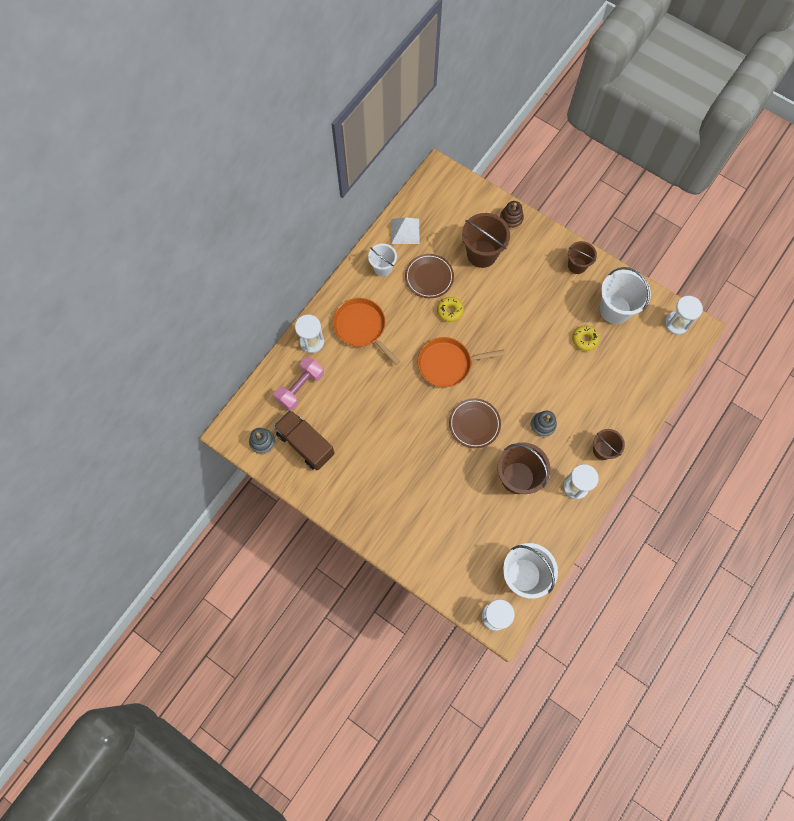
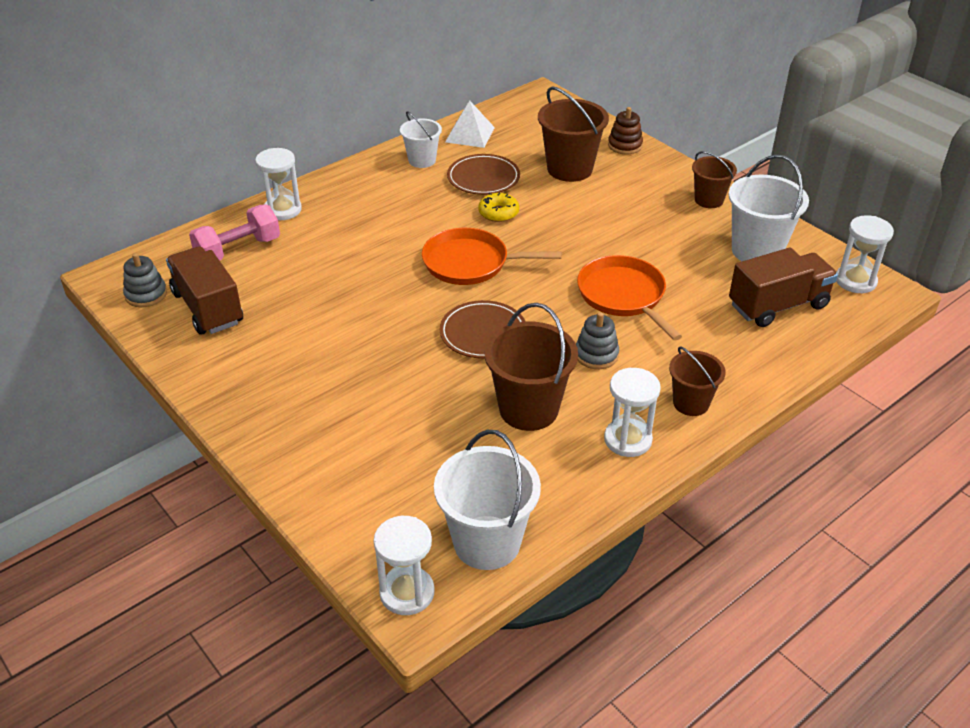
camera: 15 degrees right, 30 degrees down
orange pan [333,298,400,365] -> orange pan moved to [577,255,682,341]
yellow donut [572,325,600,351] -> none
none -> brown truck [729,248,838,327]

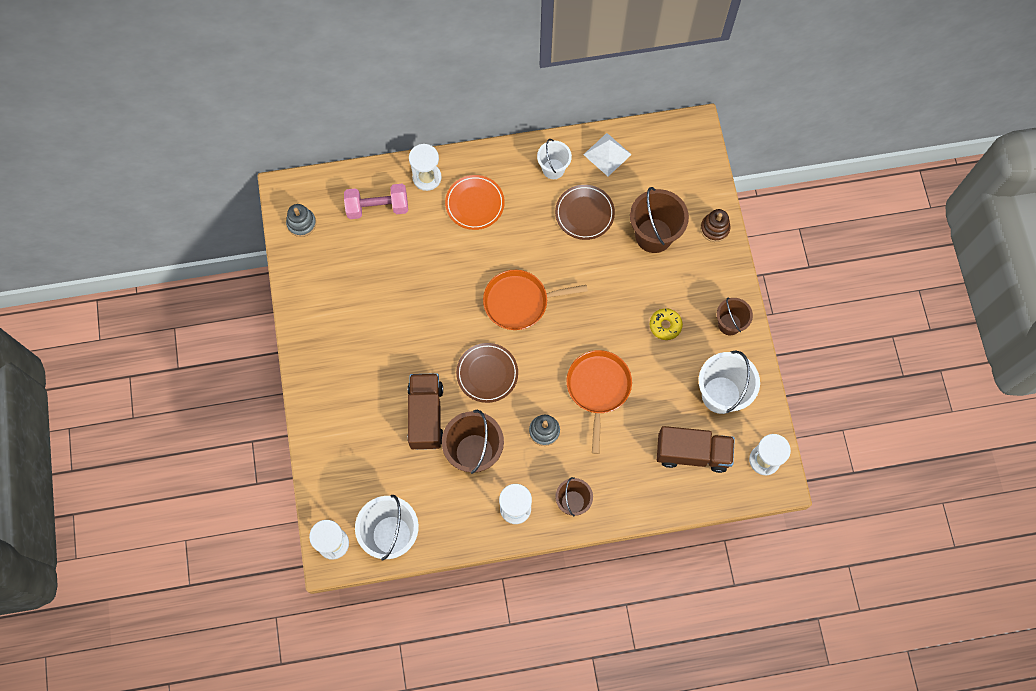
camera: 30 degrees right, 30 degrees up
brown truck [166,246,243,335] -> brown truck moved to [408,373,443,450]
orange pan [422,228,562,285] -> orange pan turned 45 degrees counterclockwise [483,270,588,330]
yellow donut [478,193,519,222] -> yellow donut moved to [650,308,683,340]
none -> orange plate [445,175,505,230]

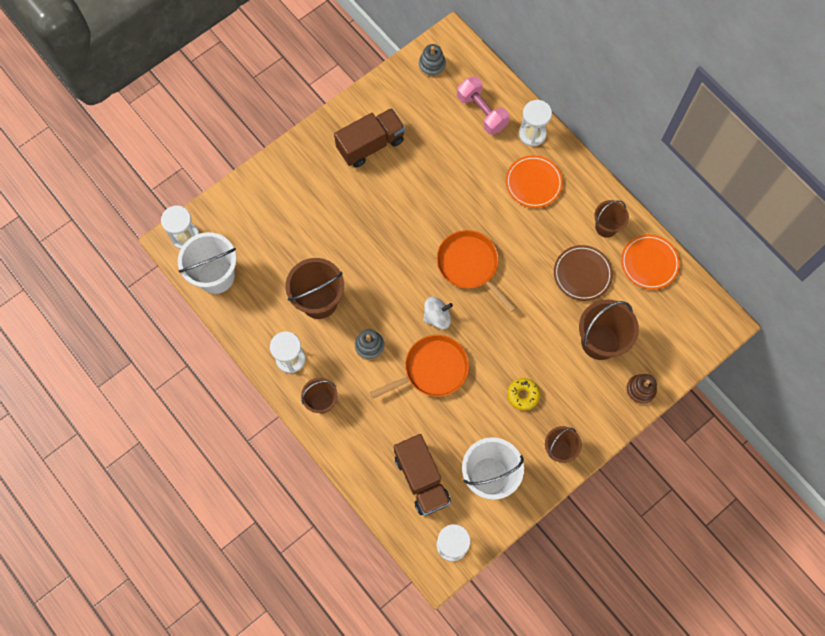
camera: 60 degrees right, 0 degrees up
brown truck [408,373,443,450] -> brown truck moved to [334,108,405,168]
brown plate [456,343,518,403] -> none
white bucket [537,139,572,179] -> brown bucket [594,200,629,238]
white pyramid [583,133,632,176] -> orange plate [621,234,680,290]
none -> white spinning top [423,297,453,329]

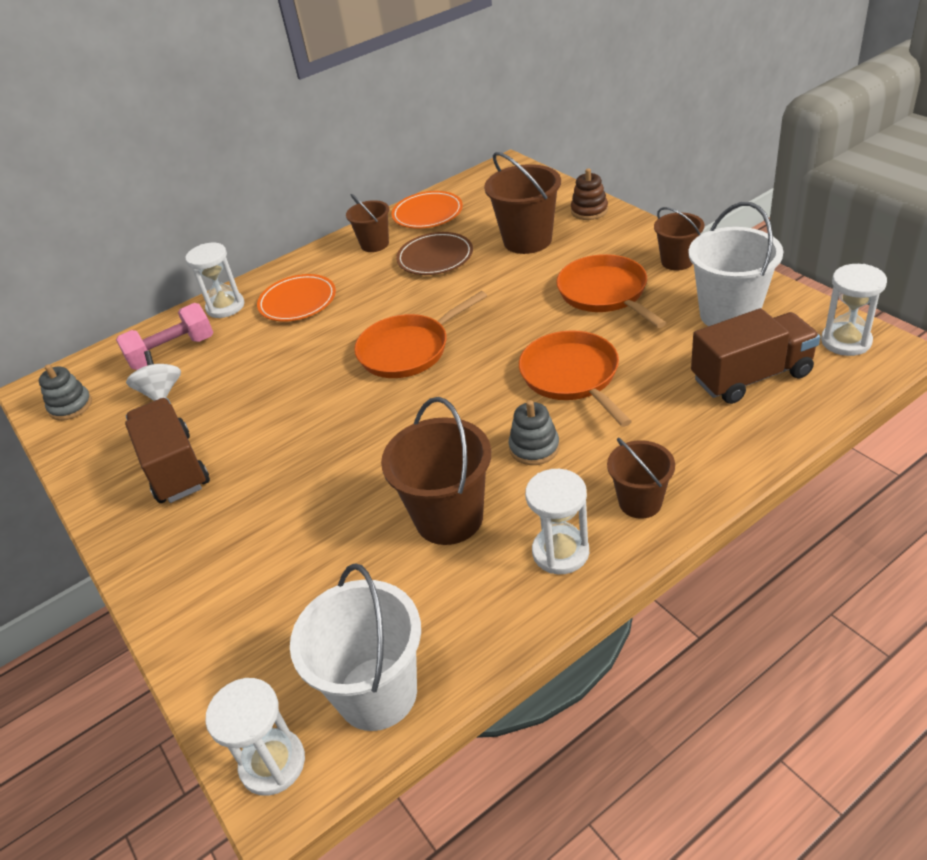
camera: 80 degrees left, 30 degrees down
white spinning top [423,297,453,329] -> white spinning top moved to [126,350,181,401]
yellow donut [507,378,540,411] -> orange pan [556,254,666,328]

